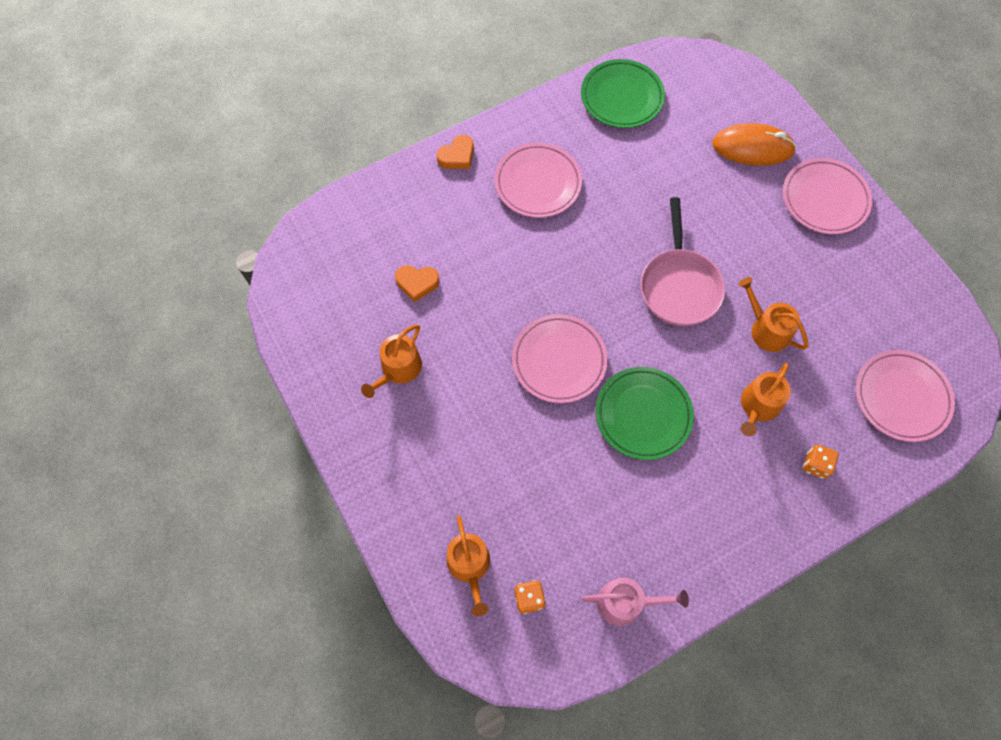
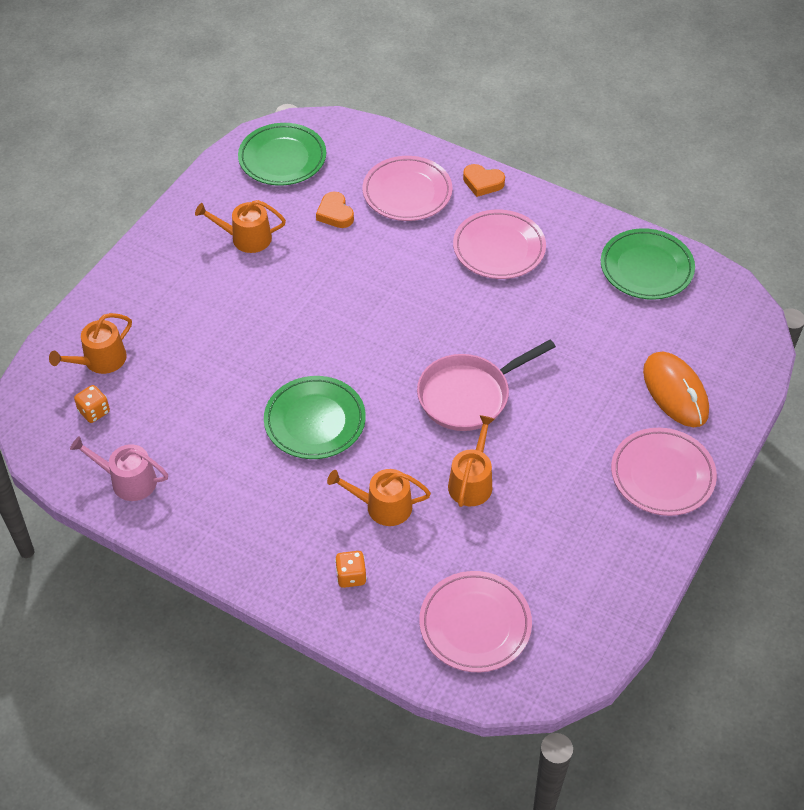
camera: 60 degrees right, 15 degrees down
pink plate [512,314,607,403] -> pink plate moved to [363,156,452,221]
pink watering can [581,577,689,626] -> pink watering can turned 135 degrees clockwise [70,436,168,501]
none -> green plate [238,123,326,186]

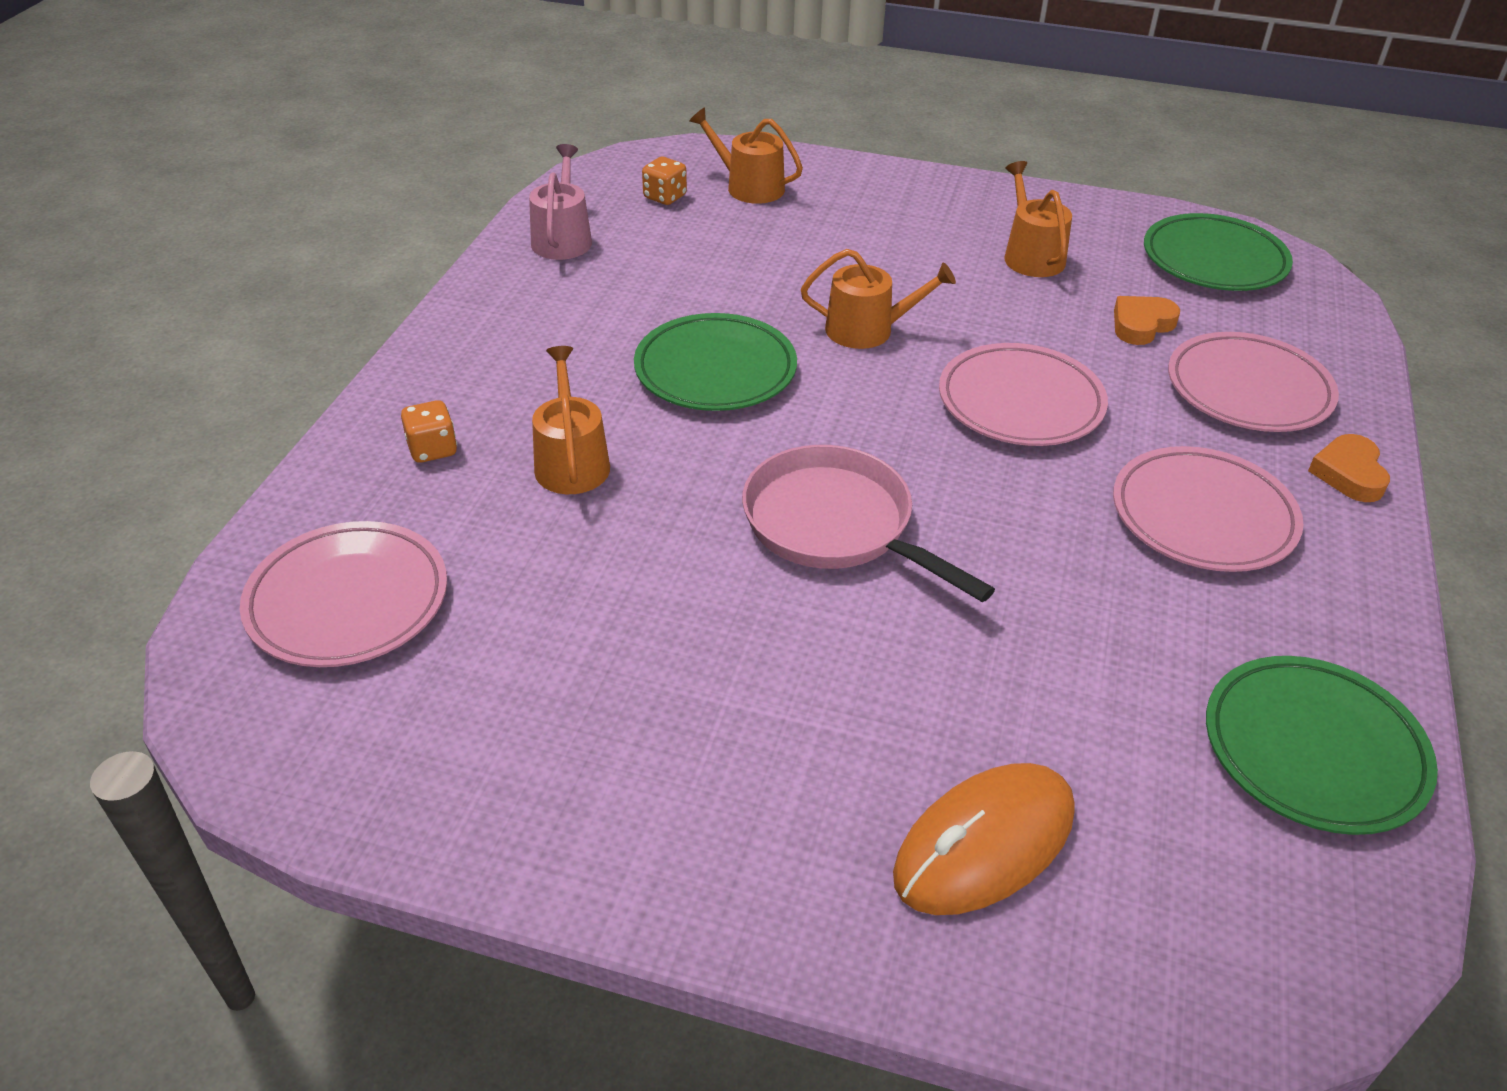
camera: 75 degrees right, 10 degrees down
orange watering can [448,415,495,507] -> orange watering can moved to [801,249,956,349]
pink plate [611,428,717,516] -> pink plate moved to [939,343,1108,446]

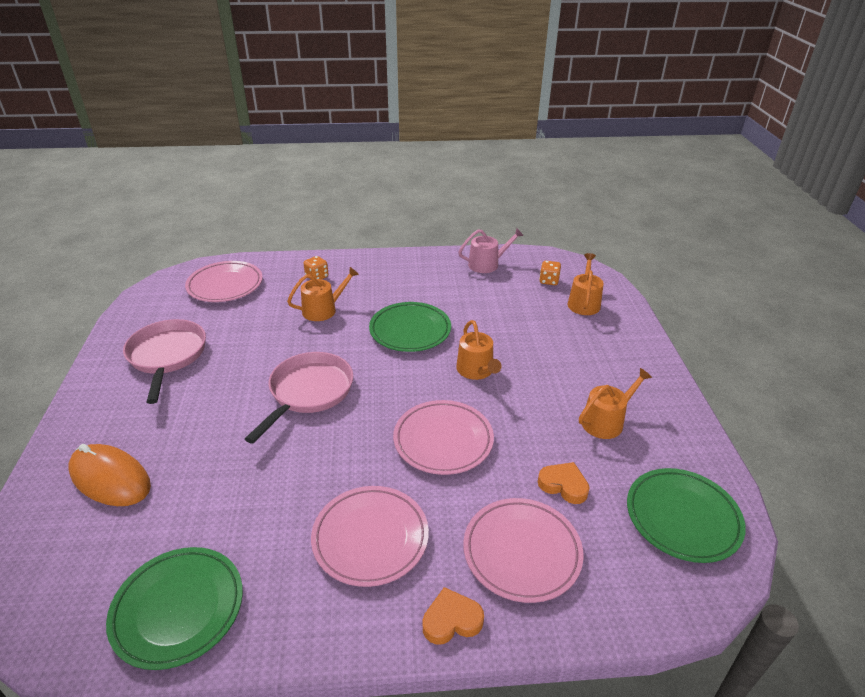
camera: 70 degrees right, 5 degrees down
none -> pink pan [123,319,206,404]

